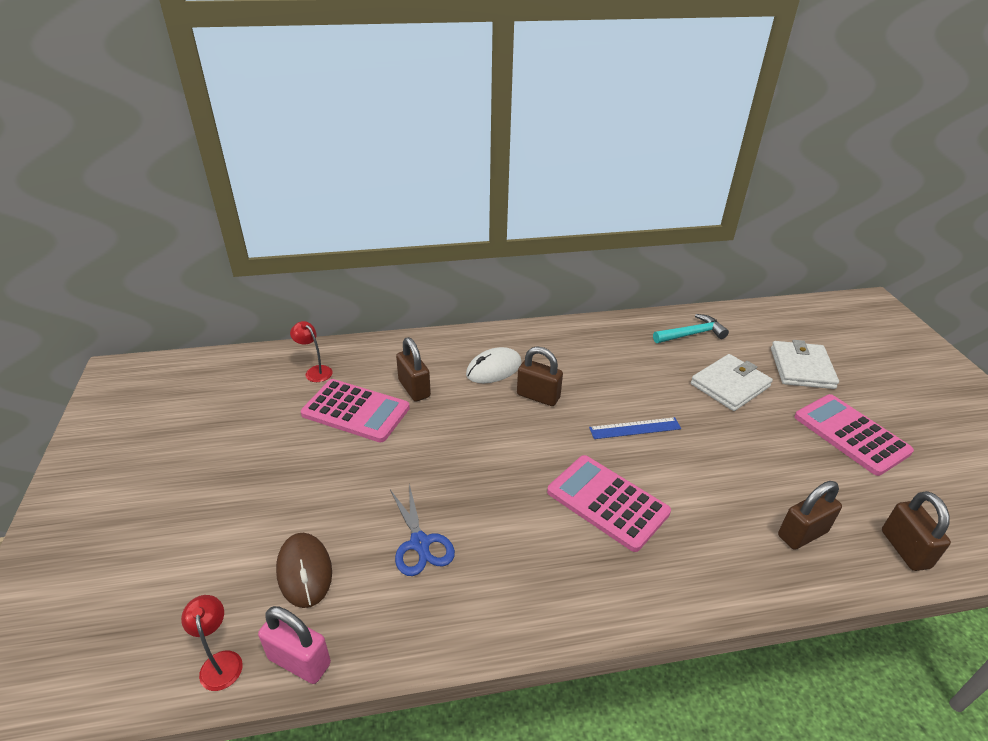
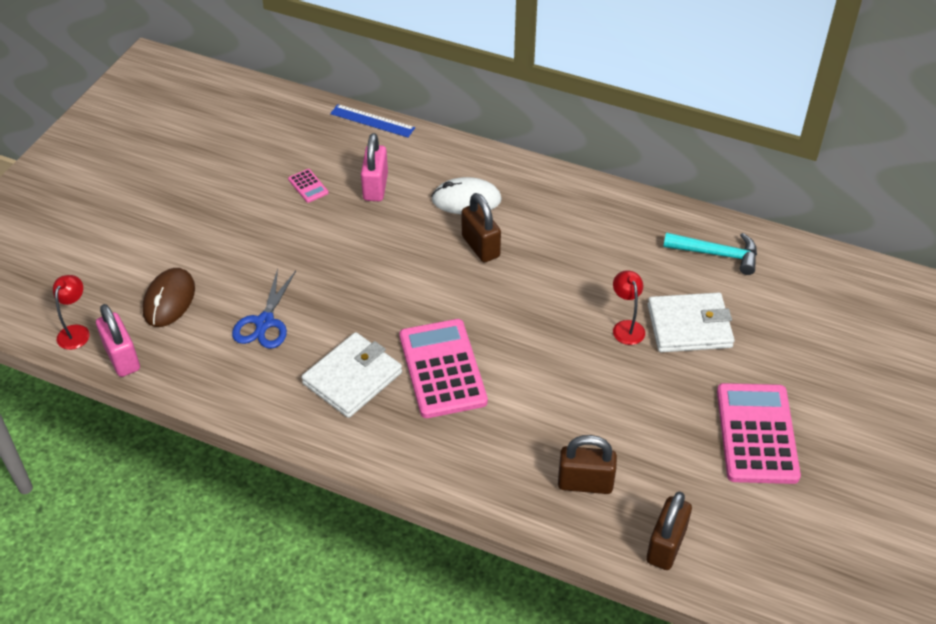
camera: 35 degrees right, 10 degrees up
red lamp [290,321,333,382] -> red lamp moved to [613,270,645,345]
pink calculator [301,379,410,443] -> pink calculator [288,169,329,203], size x0.42
brown padlock [396,337,431,402] -> pink padlock [361,133,388,201]
blue ruler [589,417,681,439] -> blue ruler moved to [330,104,415,137]
white wallet [771,340,839,389] -> white wallet moved to [301,332,402,418]

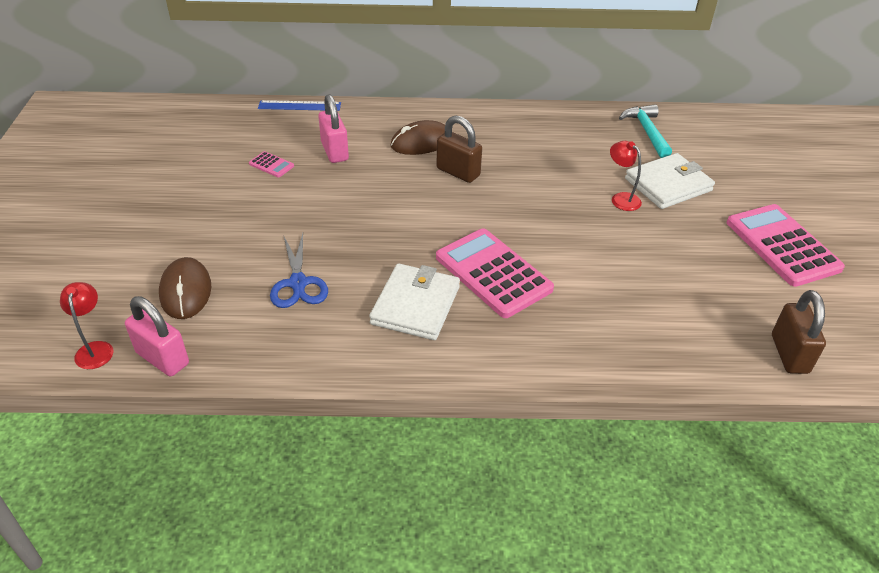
camera: 25 degrees left, 5 degrees down
white mouse [431,177,502,214] -> brown mouse [391,120,445,155]
brown padlock [558,435,617,494] -> none
turquoise hammer [663,232,757,275] -> turquoise hammer turned 90 degrees counterclockwise [619,104,672,158]

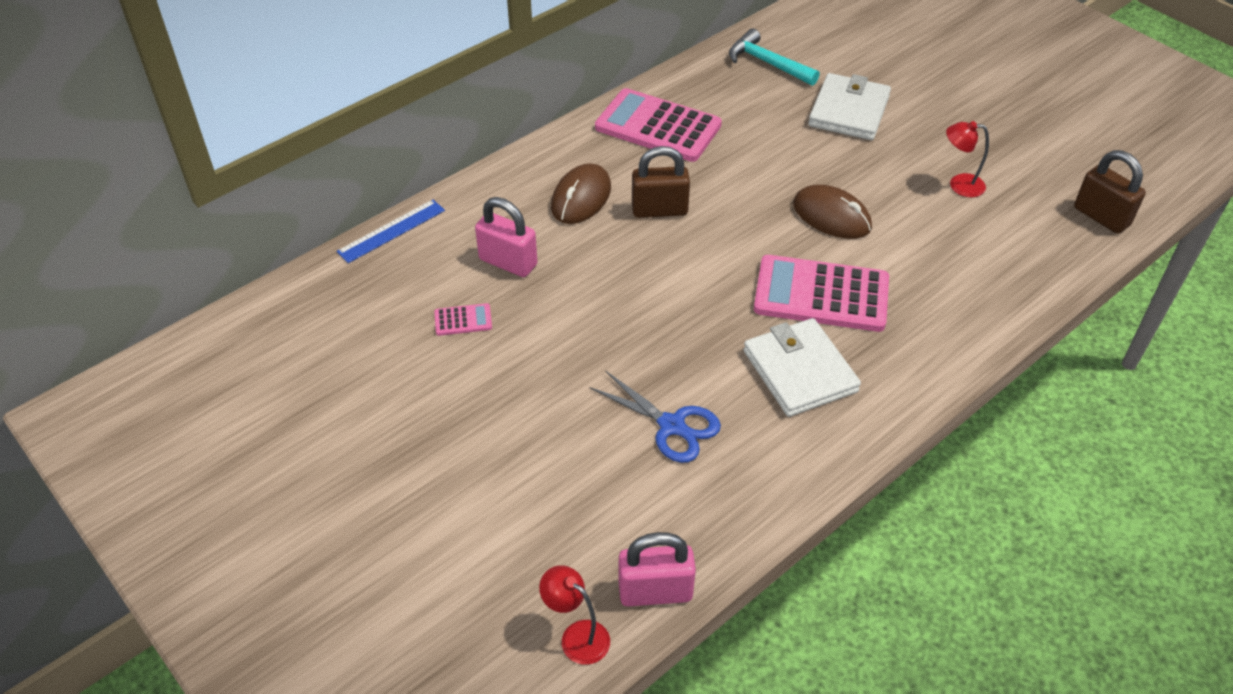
camera: 40 degrees left, 5 degrees up
brown mouse [159,257,211,319] -> brown mouse moved to [793,185,872,239]
red lamp [610,141,642,211] -> red lamp moved to [946,121,989,197]
pink calculator [727,204,845,287] -> pink calculator moved to [595,88,722,162]

